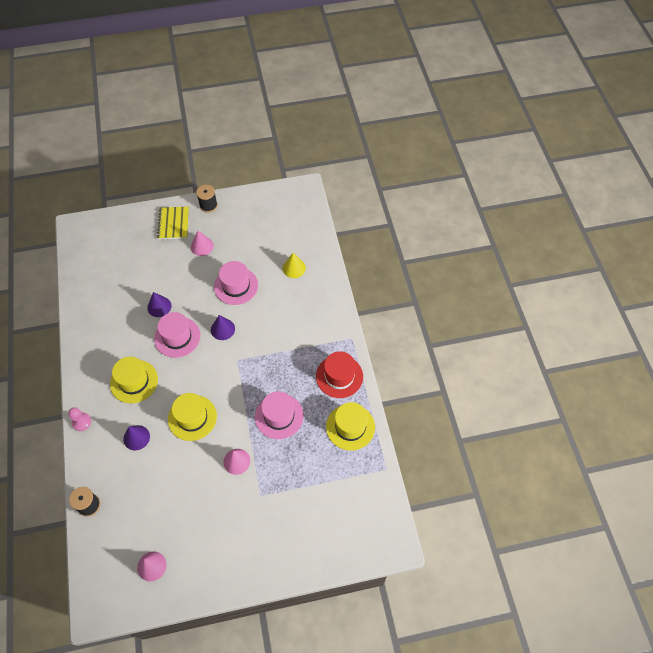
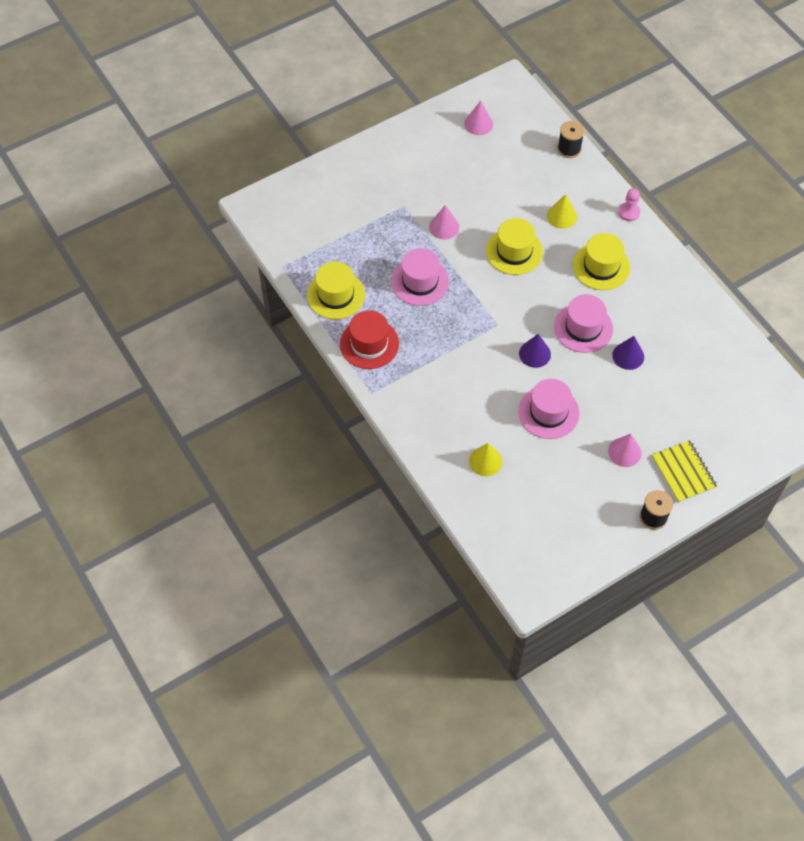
camera: 160 degrees right, 0 degrees up
purple cone [123,425,150,451] -> yellow cone [547,194,577,229]

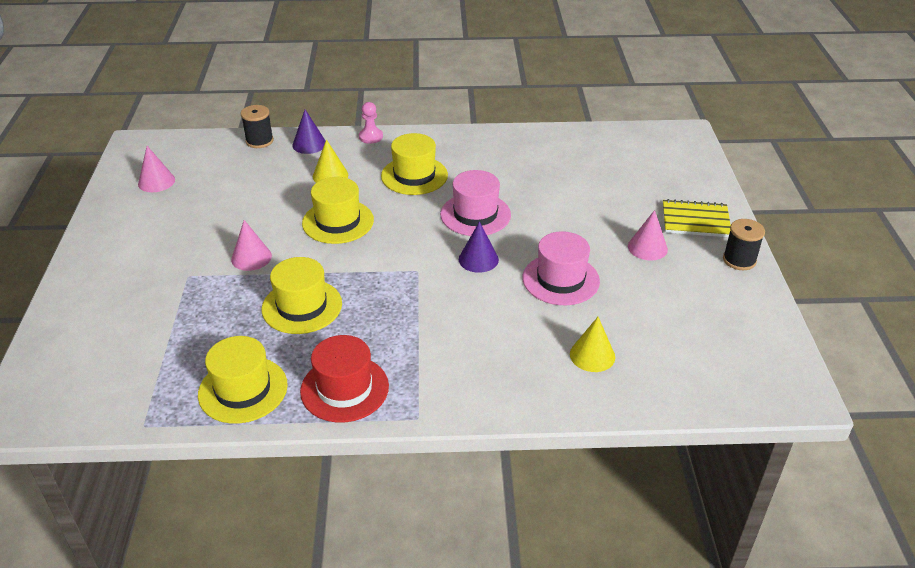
camera: 60 degrees left, 20 degrees down
pink hat [391,248,449,306] -> yellow hat [262,257,342,334]
purple cone [612,336,644,370] -> purple cone moved to [292,110,326,154]

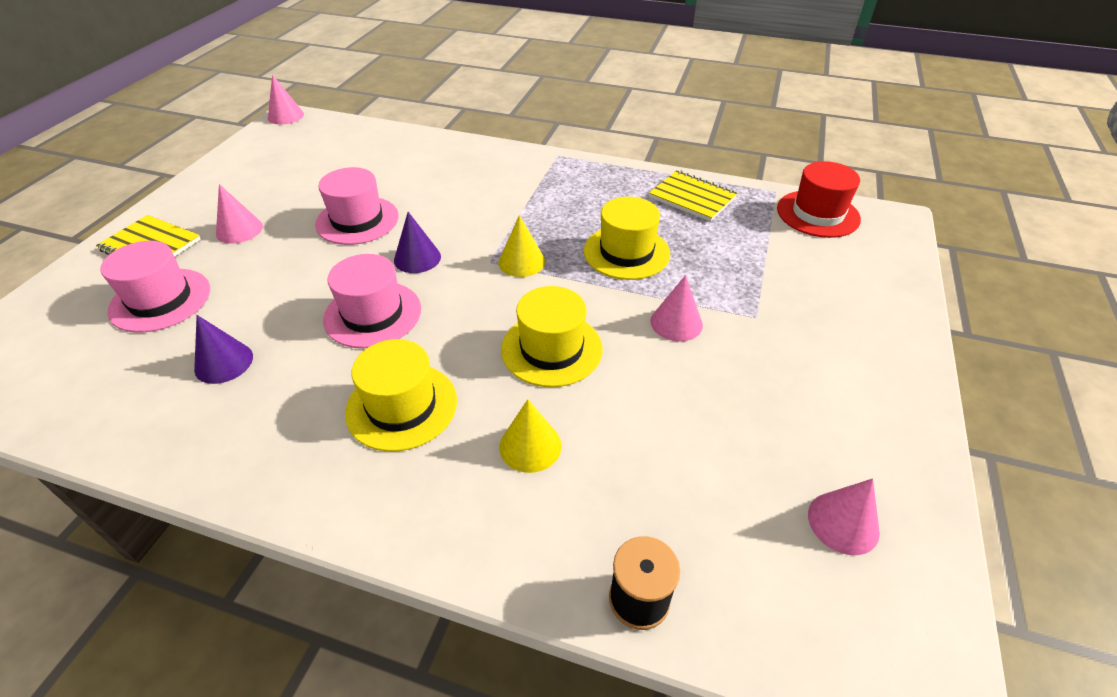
camera: 160 degrees left, 5 degrees up
yellow hat [198,336,288,423] -> yellow notebook [649,170,738,221]
purple cone [292,110,326,154] -> purple cone moved to [194,315,253,384]
red hat [300,335,389,422] -> red hat moved to [777,161,861,238]
pink pawn [359,102,383,144] -> none
yellow cone [570,317,615,372] -> yellow cone moved to [499,215,545,277]
black spool [723,219,765,270] -> none
none -> pink hat [100,241,210,332]
none -> pink cone [268,75,304,124]

